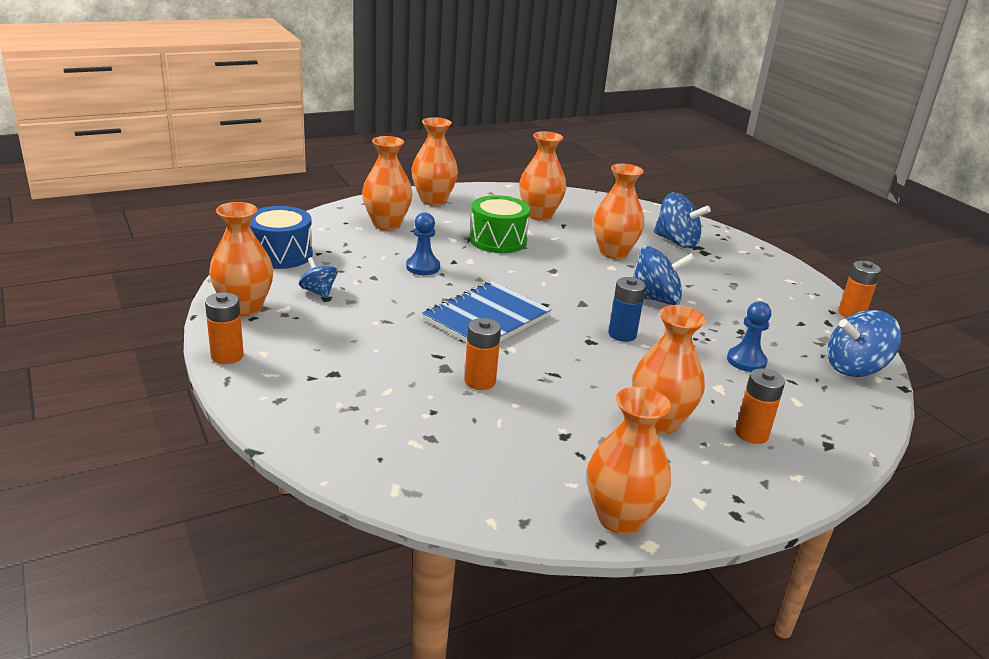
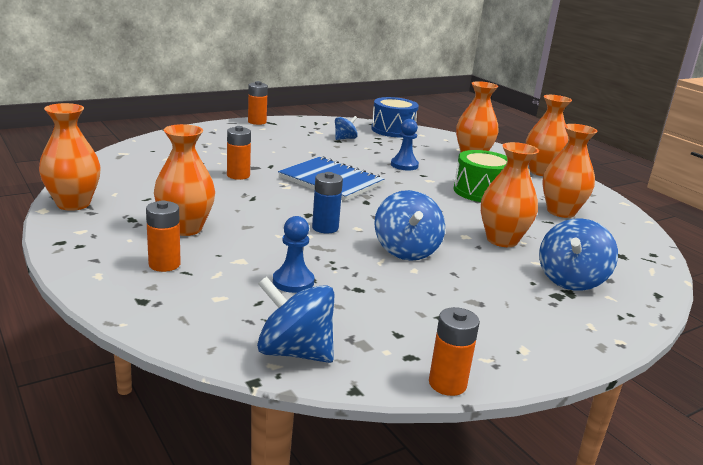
camera: 85 degrees right, 5 degrees down
orange vase [209,202,273,316] -> none
blue spinning top [827,310,901,377] -> blue spinning top turned 45 degrees counterclockwise [257,276,334,363]

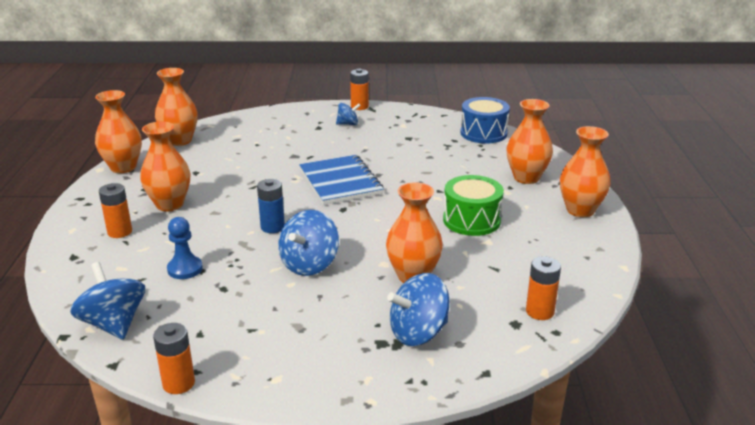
camera: 35 degrees right, 5 degrees up
orange battery [227,126,251,180] -> orange battery moved to [526,256,561,320]
blue spinning top [335,116,358,140] -> blue spinning top moved to [336,103,361,125]
blue pawn [391,119,419,171] -> none
orange vase [542,124,598,218] -> orange vase moved to [155,68,198,146]

